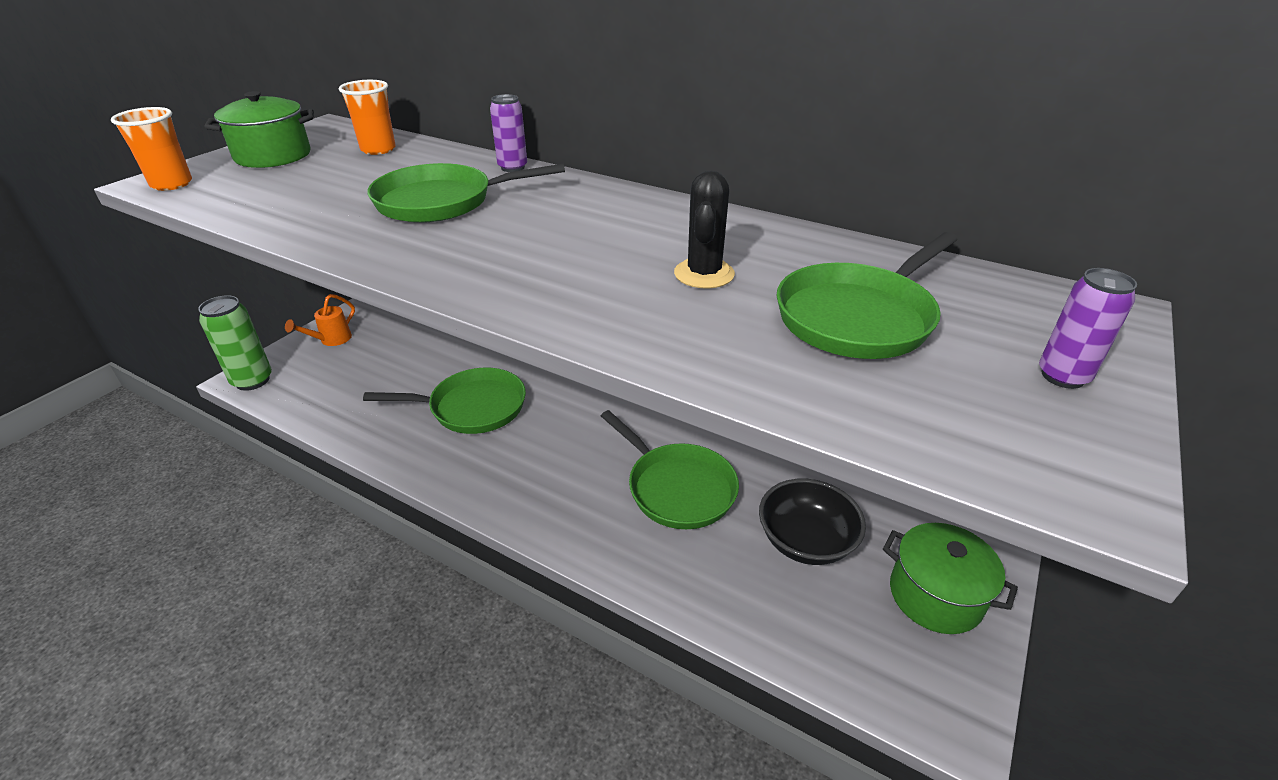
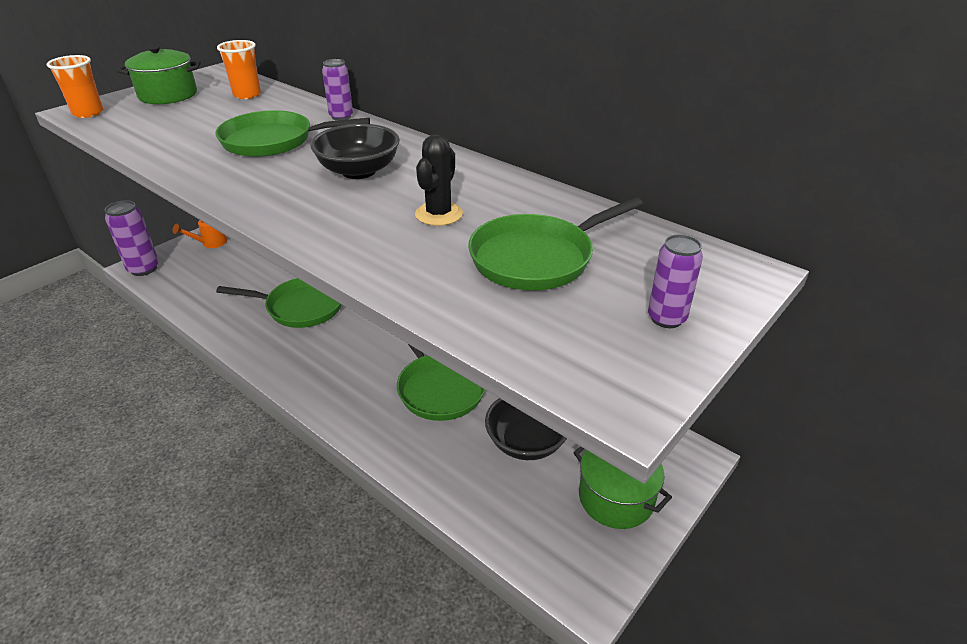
camera: 10 degrees right, 0 degrees up
green can [198,295,272,391] -> purple can [105,200,159,276]
none -> black bowl [310,124,400,179]

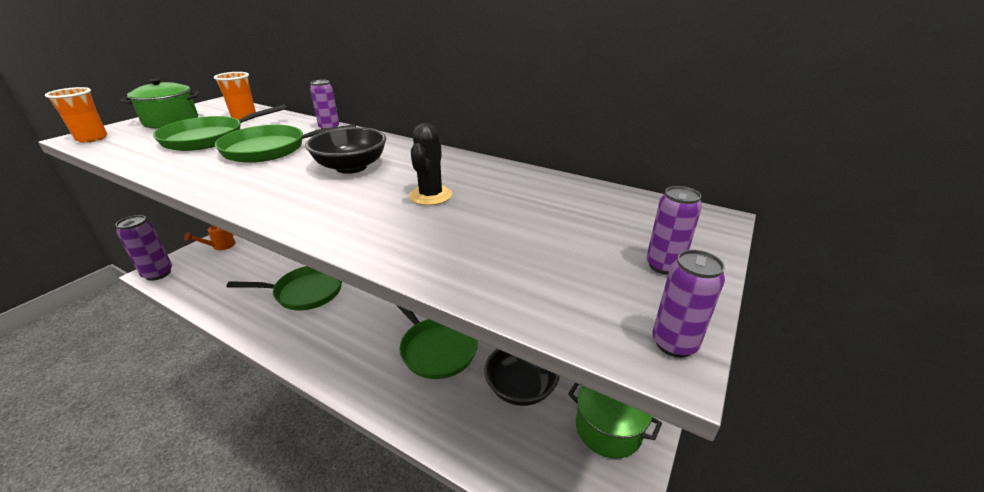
camera: 10 degrees left, 5 degrees down
green pan [468,197,643,290] -> green pan moved to [153,104,287,151]
none -> purple can [652,250,725,358]

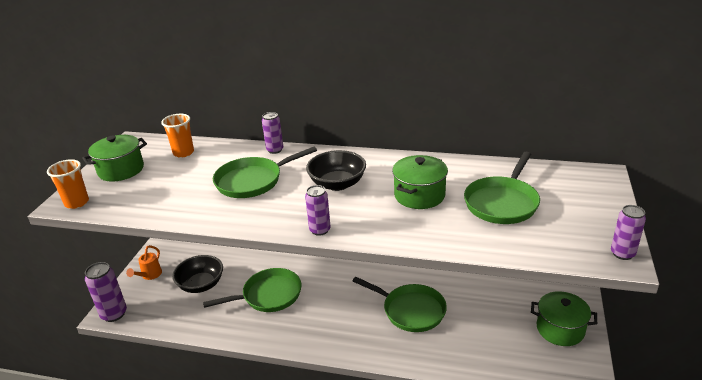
camera: 15 degrees left, 0 degrees up
green pan [153,104,287,151] -> green pan moved to [464,152,540,224]
black cactus [409,123,452,205] -> green pot [392,155,448,209]
black bowl [484,349,560,406] -> black bowl moved to [172,255,223,293]
purple can [646,186,702,275] -> purple can moved to [305,185,331,236]

